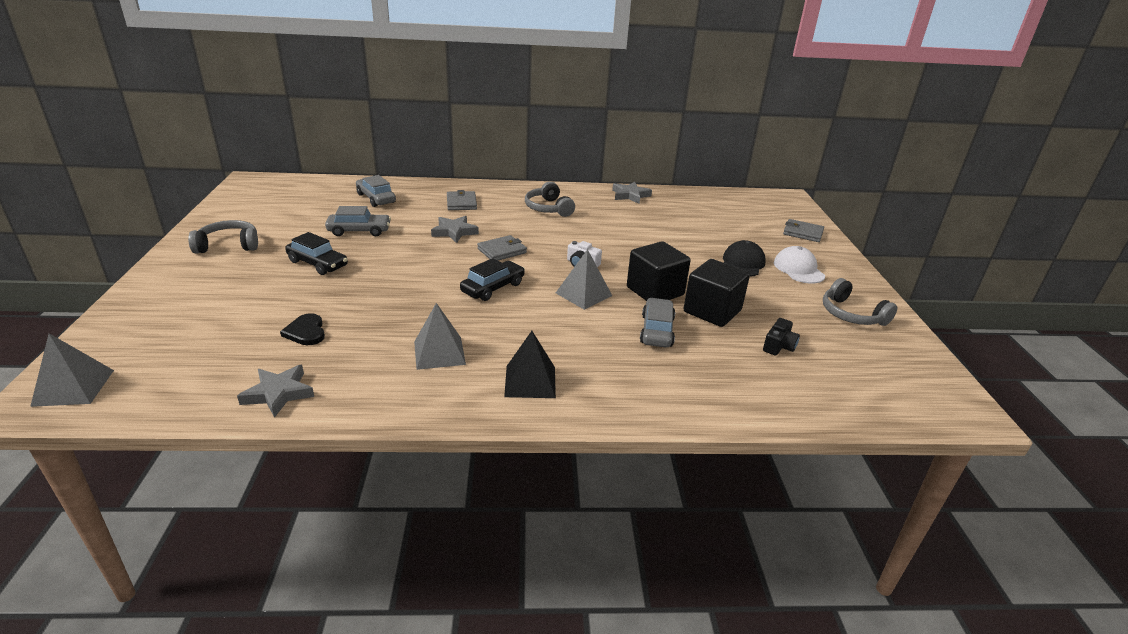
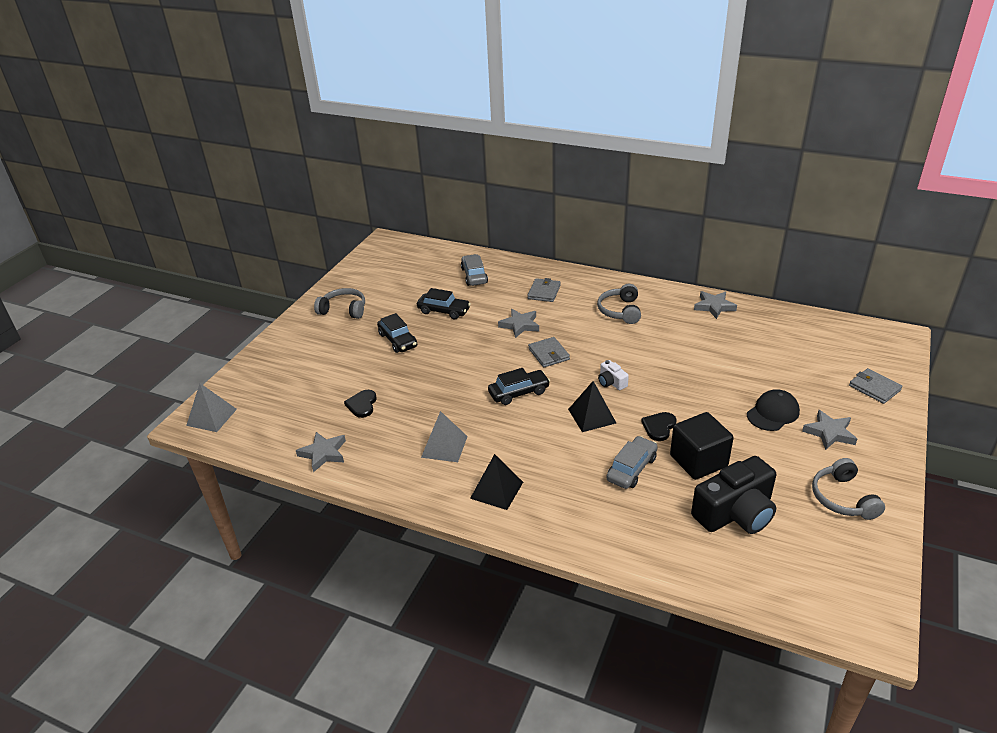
camera: 30 degrees right, 5 degrees up
grey car [325,206,391,236] -> black car [417,288,471,319]
grey wallet [477,235,527,261] -> grey wallet turned 75 degrees clockwise [528,337,570,367]
grey pyramid [556,249,612,310] -> black pyramid [568,381,616,432]
black cube [627,241,691,301] -> black heart [641,412,677,441]
black camera [763,318,800,355] -> black camera [691,456,776,534], size x2.18
white cap [773,246,825,284] -> grey star [802,410,857,450]

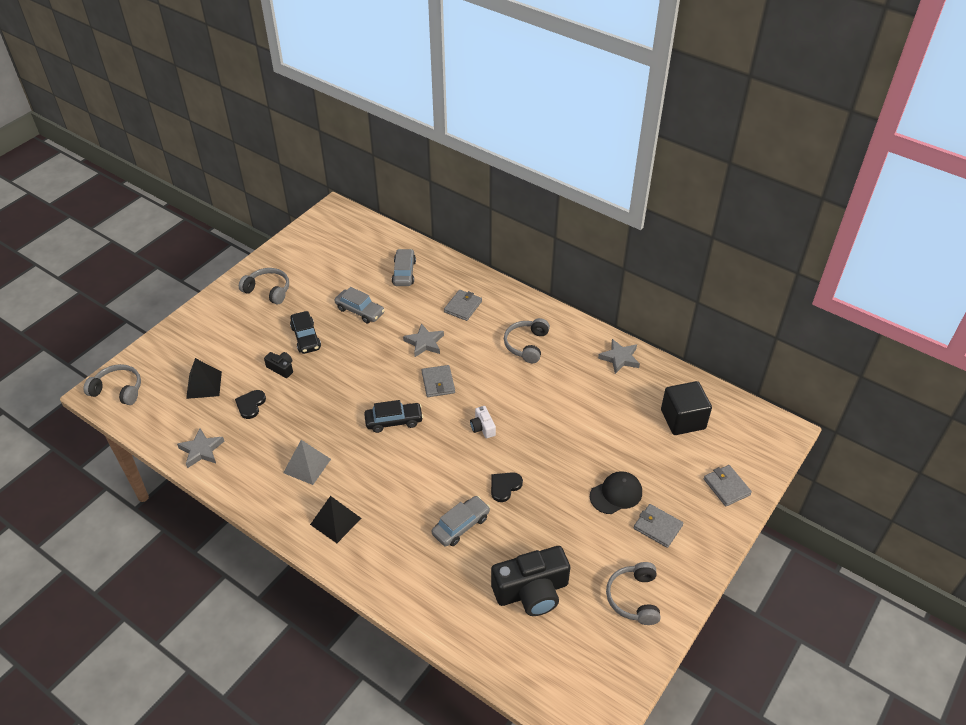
camera: 10 degrees right, 10 degrees up
grey pyramid [186,383,237,432] -> grey headphones [83,364,141,405]
black car [417,288,471,319] -> grey car [335,287,385,323]
black pyramid [568,381,616,432] -> black pyramid moved to [186,358,222,399]
black cube [670,412,734,480] -> black cube moved to [661,381,712,435]
grey star [802,410,857,450] -> grey wallet [634,504,683,548]
none -> black camera [264,352,293,378]

